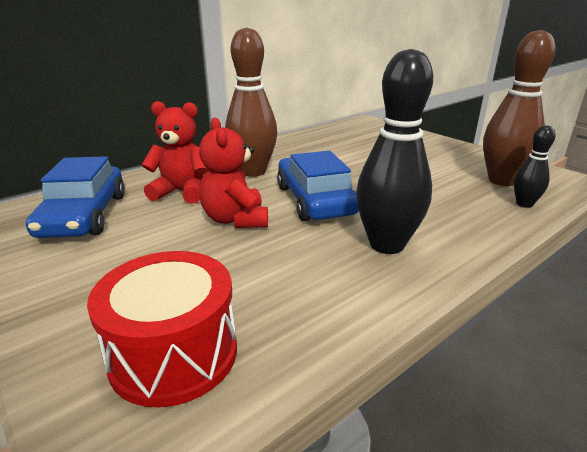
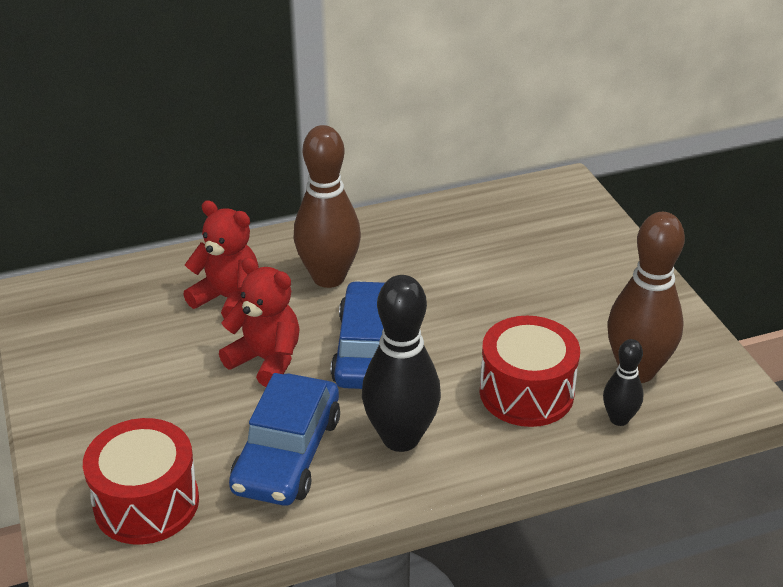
camera: 20 degrees right, 10 degrees up
blue car [26,156,125,238] -> blue car moved to [229,373,340,506]
red teddy bear [199,118,268,228] -> red teddy bear turned 120 degrees clockwise [219,258,300,387]
none -> red drum [480,316,580,427]

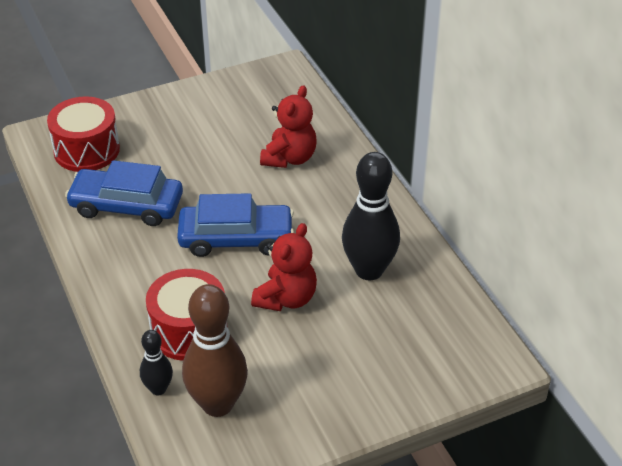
camera: 85 degrees right, 5 degrees up
red teddy bear [219,258,300,387] -> red teddy bear moved to [251,223,317,311]
brown bowling pin [294,125,361,288] -> none
black bowling pin [362,275,441,452] -> black bowling pin moved to [342,152,400,280]

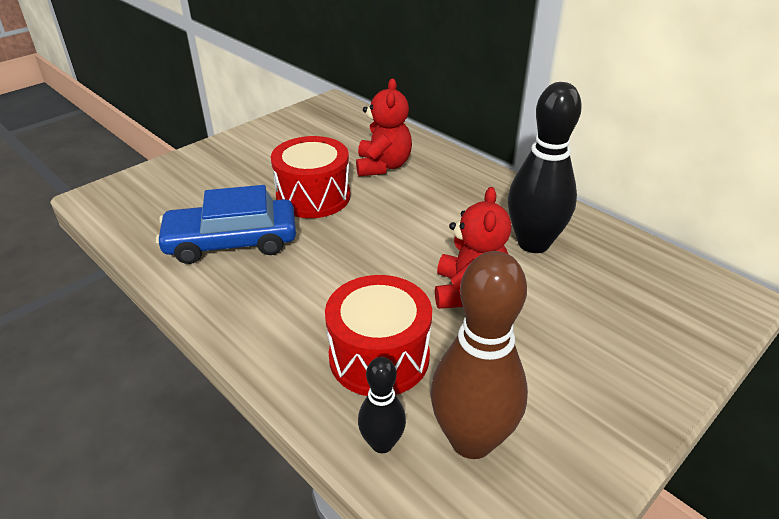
camera: 20 degrees left, 5 degrees down
red drum [47,96,120,172] -> red drum moved to [271,136,350,218]
blue car [177,193,294,257] -> none

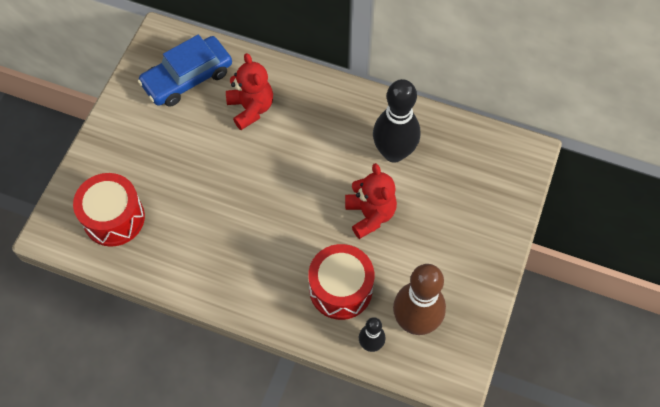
camera: 25 degrees left, 25 degrees up
blue car [156,185,296,264] -> blue car moved to [138,35,232,107]
red drum [271,136,350,218] -> red drum moved to [73,173,145,247]

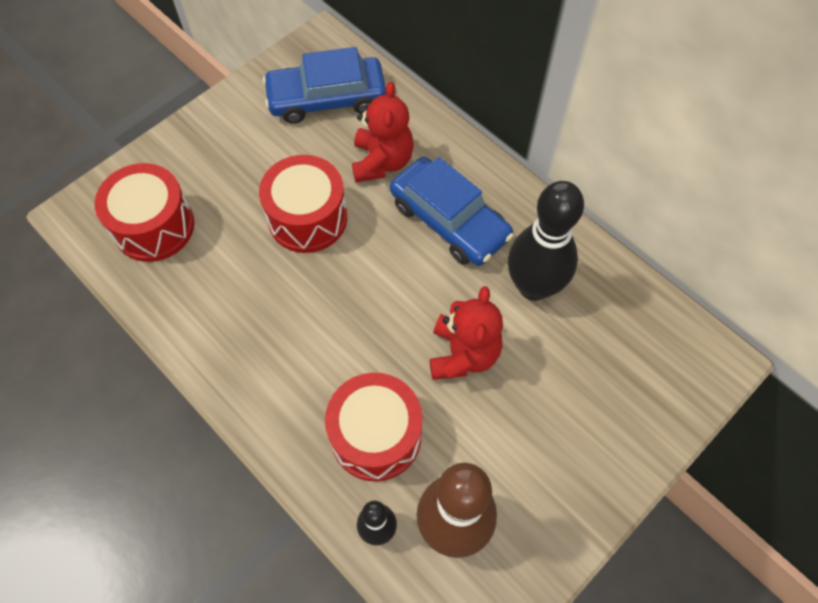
camera: 25 degrees right, 0 degrees up
none -> red drum [259,155,347,253]
none -> blue car [390,157,514,266]

